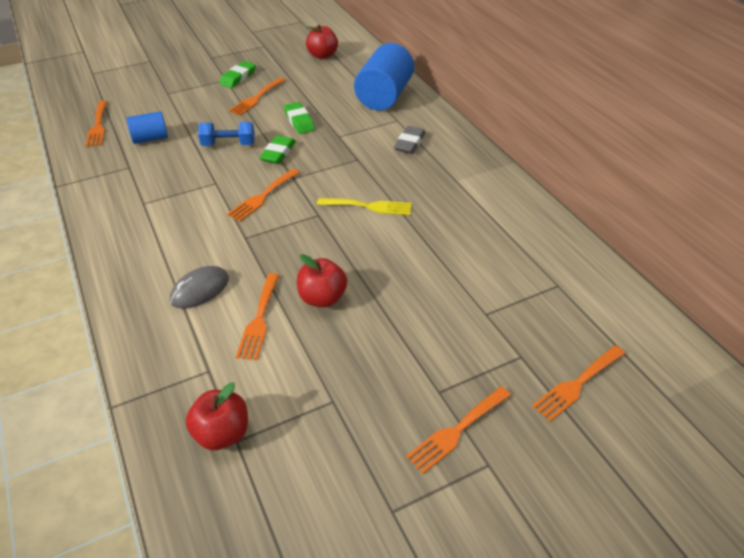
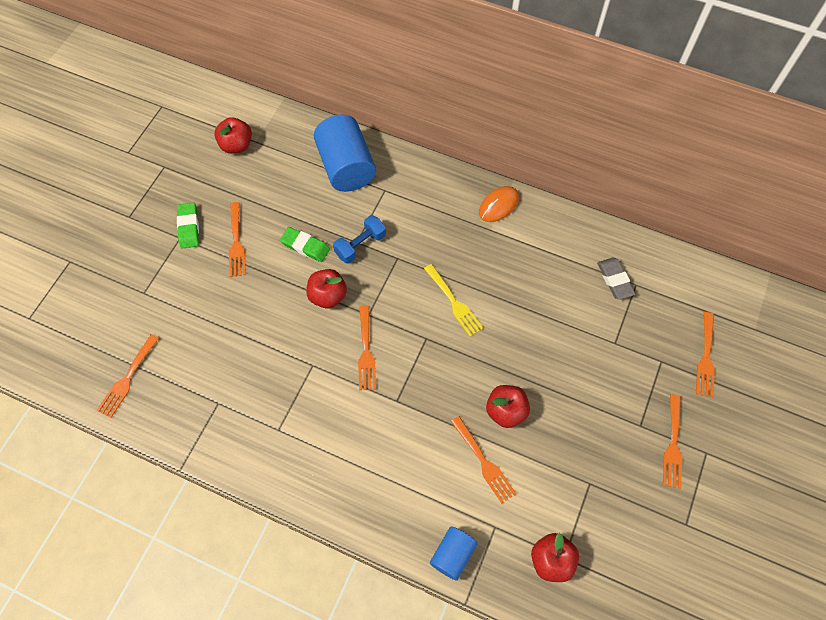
camera: 40 degrees left, 20 degrees up
orange fork [85,101,107,147] -> orange fork turned 75 degrees clockwise [97,334,159,418]
blue cylinder [126,111,168,144] -> blue cylinder moved to [430,526,477,581]
grey mouse [170,266,229,309] -> none
blue dumbbell [198,122,254,146] -> blue dumbbell moved to [333,215,386,264]
green eraser [259,135,296,164] -> red apple [306,269,347,309]
yellow fork [317,198,411,215] -> yellow fork turned 90 degrees clockwise [424,264,483,337]
grey eraser [394,126,425,154] -> grey eraser moved to [597,258,635,300]
none -> orange mouse [479,186,519,222]

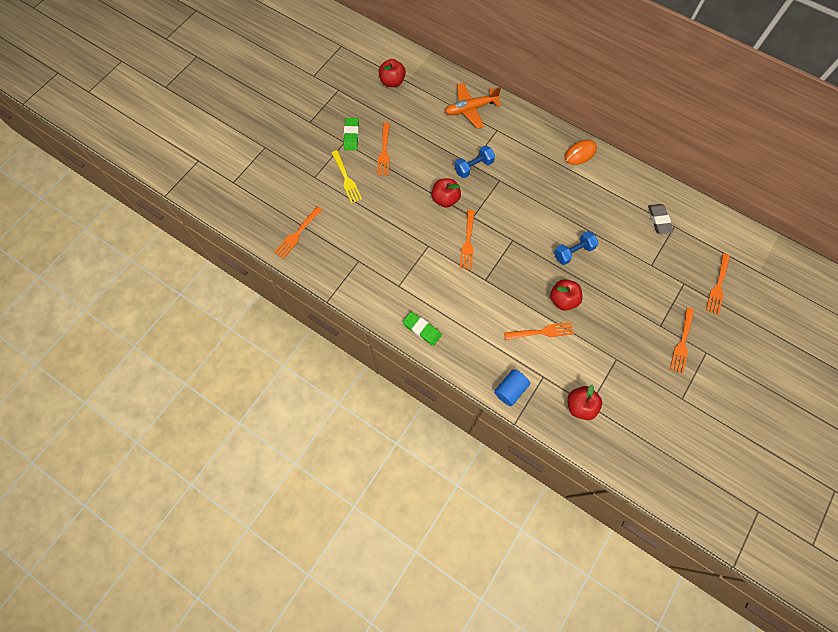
camera: 10 degrees right, 5 degrees up
green eraser [280,227,330,262] -> green eraser moved to [403,312,442,346]
blue cylinder [314,115,376,192] -> orange plane [445,83,502,129]
yellow fork [424,264,483,337] -> yellow fork moved to [332,150,362,203]
orange fork [450,416,516,504] -> orange fork turned 75 degrees counterclockwise [504,322,574,340]
none -> blue dumbbell [554,231,598,265]

